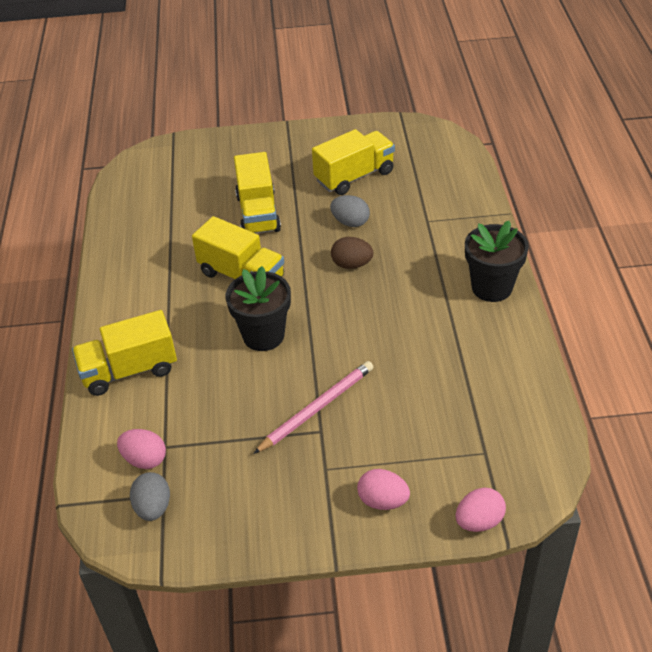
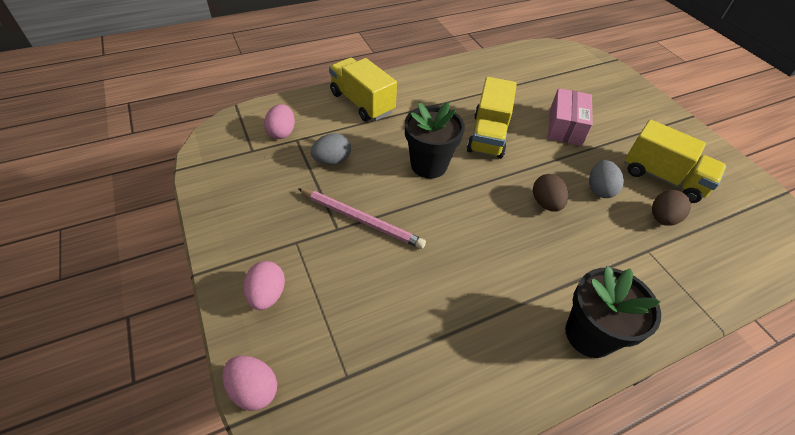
camera: 65 degrees right, 5 degrees up
grey egg [130,472,170,521] -> grey egg moved to [311,133,351,165]
yellow truck [234,152,281,233] -> pink box [548,88,593,146]
none -> brown egg [652,190,691,226]

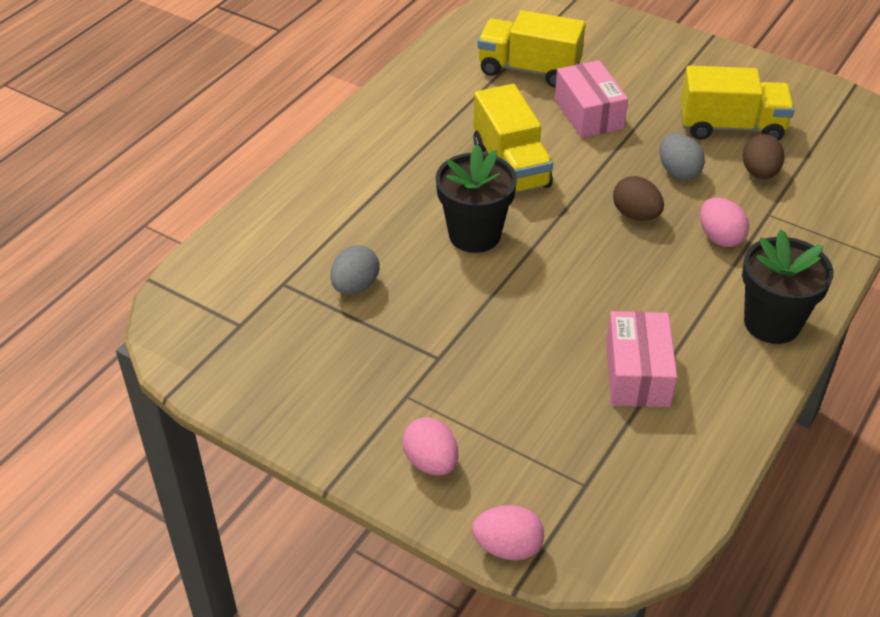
camera: 30 degrees left, 5 degrees down
pink egg [264,104,295,139] -> pink egg moved to [700,198,749,247]
pink pencil [298,189,426,249] -> none
yellow truck [329,58,397,122] -> yellow truck moved to [478,10,585,87]
none -> pink box [606,311,677,407]

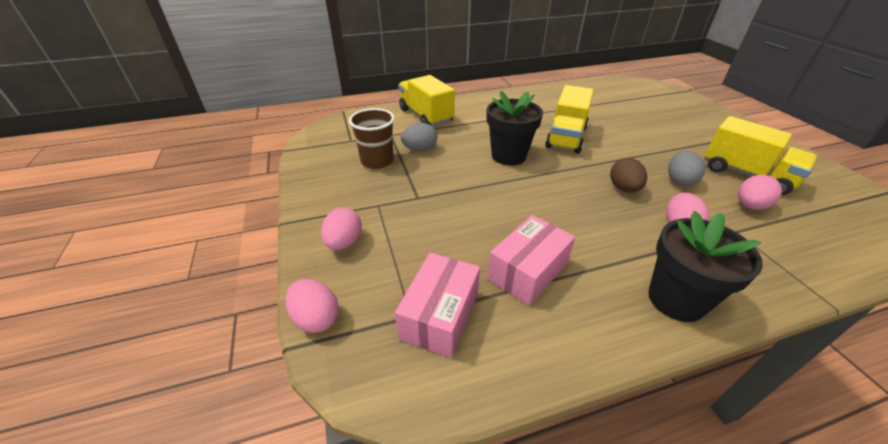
camera: 40 degrees right, 5 degrees down
yellow truck [478,10,585,87] -> yellow truck moved to [398,75,455,127]
pink box [555,60,628,138] -> pink box moved to [395,253,480,358]
brown egg [743,134,785,179] -> pink egg [738,175,782,210]
none -> brown cup [349,108,395,169]

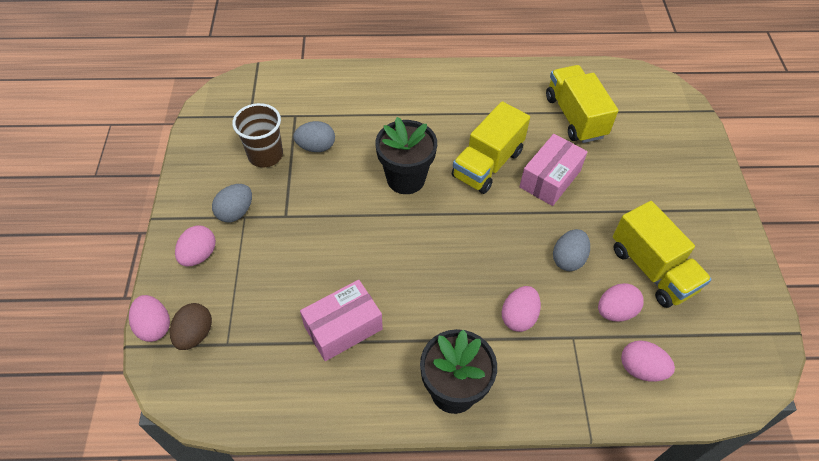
camera: 15 degrees right, 15 degrees up
pink box [395,253,480,358] -> pink box moved to [519,134,587,206]
yellow truck [398,75,455,127] -> yellow truck moved to [546,65,618,143]
brown egg [610,158,647,193] -> brown egg moved to [170,303,212,350]
none -> grey egg [212,184,252,222]
none -> pink egg [621,340,675,382]

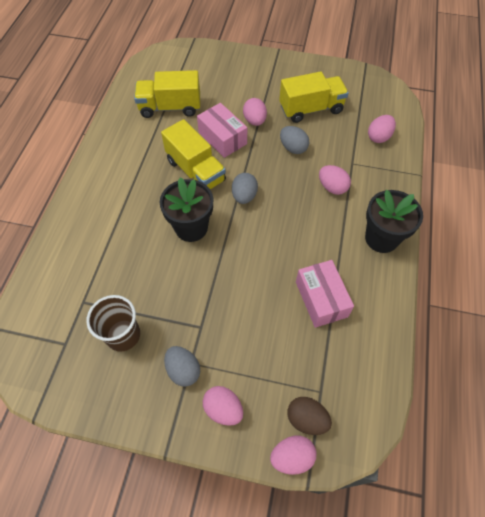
camera: 75 degrees left, 5 degrees up
grey egg [293,121,335,152] -> grey egg moved to [232,173,258,204]
pink egg [598,283,644,321] -> pink egg moved to [243,98,267,126]

